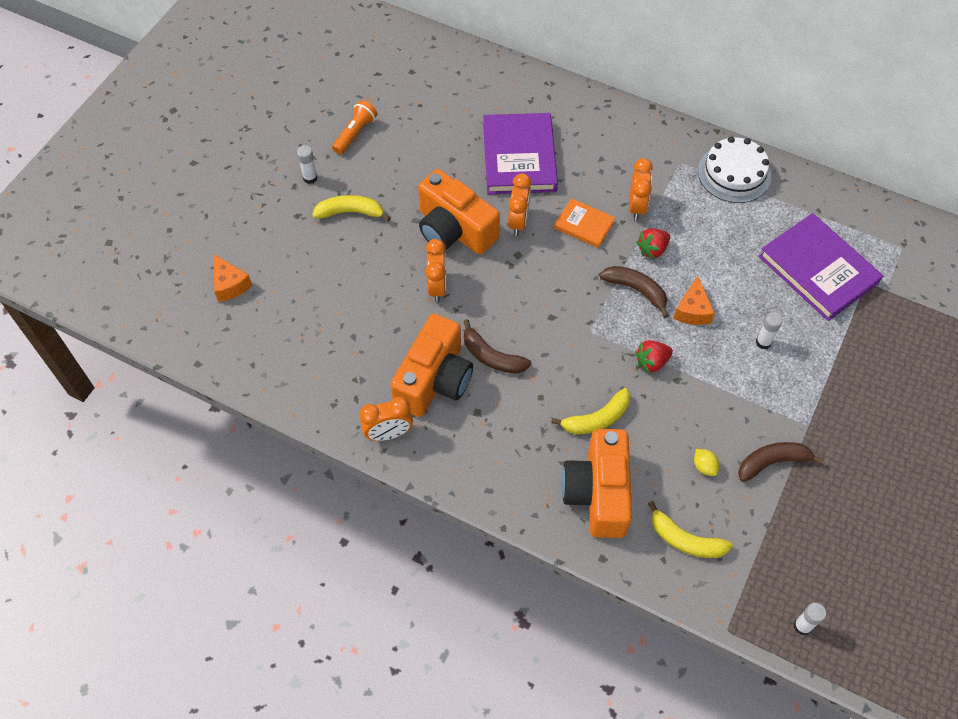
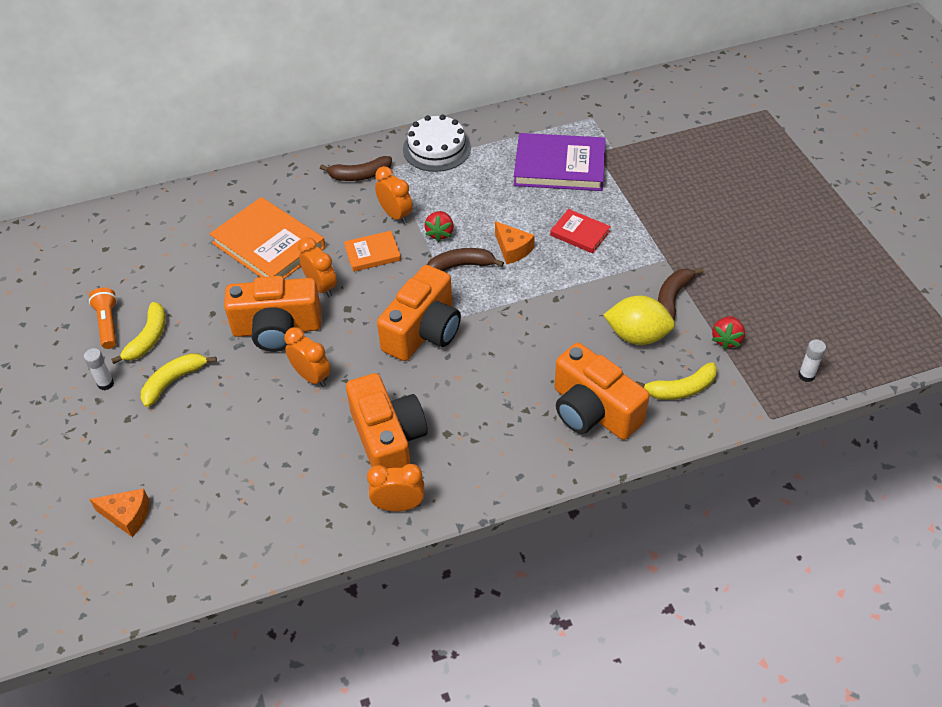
camera: 45 degrees left, 10 degrees down
orange clock [359,397,413,441] -> orange clock turned 120 degrees counterclockwise [367,464,424,511]
brown banana [463,319,531,374] -> brown banana moved to [320,156,392,181]
purple book [483,113,558,194] -> orange book [209,197,326,279]
yellow banana [551,388,631,434] -> yellow banana moved to [111,302,166,364]
red strawberry [635,340,673,373] -> red strawberry moved to [712,316,745,350]
yellow lemon [694,449,719,476] -> yellow lemon [603,295,675,345], size x2.24
white glue stick [756,312,783,350] -> red book [550,209,611,253]
none -> orange camera [377,265,461,361]

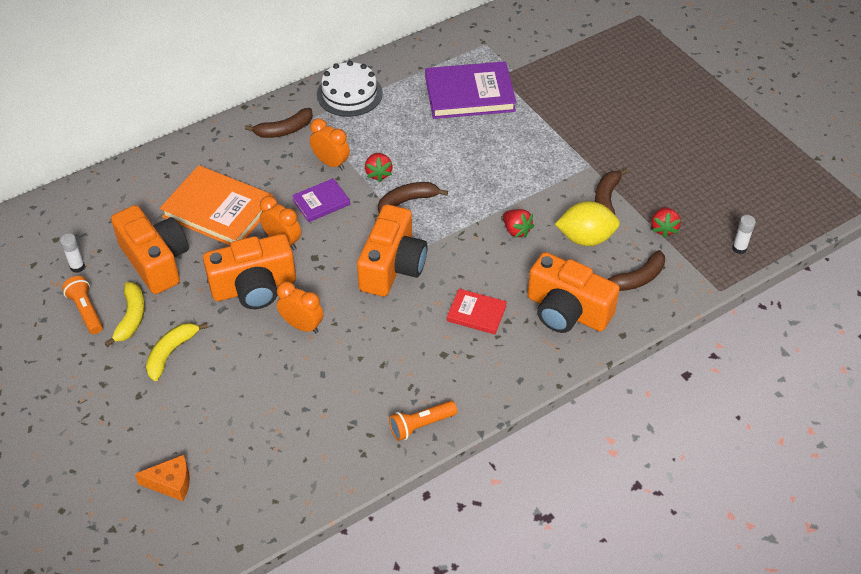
camera: 15 degrees left, 0 degrees up
white glue stick [84,348,114,390] -> white glue stick moved to [60,233,85,273]
orange book [344,231,401,272] -> purple book [292,178,350,222]
orange camera [346,373,427,469] -> orange camera moved to [111,205,189,294]
orange clock [367,464,424,511] -> orange flashlight [389,401,457,441]
orange cheese [495,221,535,264] -> none
red book [550,209,611,253] -> red book moved to [447,289,507,334]
yellow banana [636,362,717,400] -> brown banana [608,250,665,291]
none -> red strawberry [503,209,534,238]

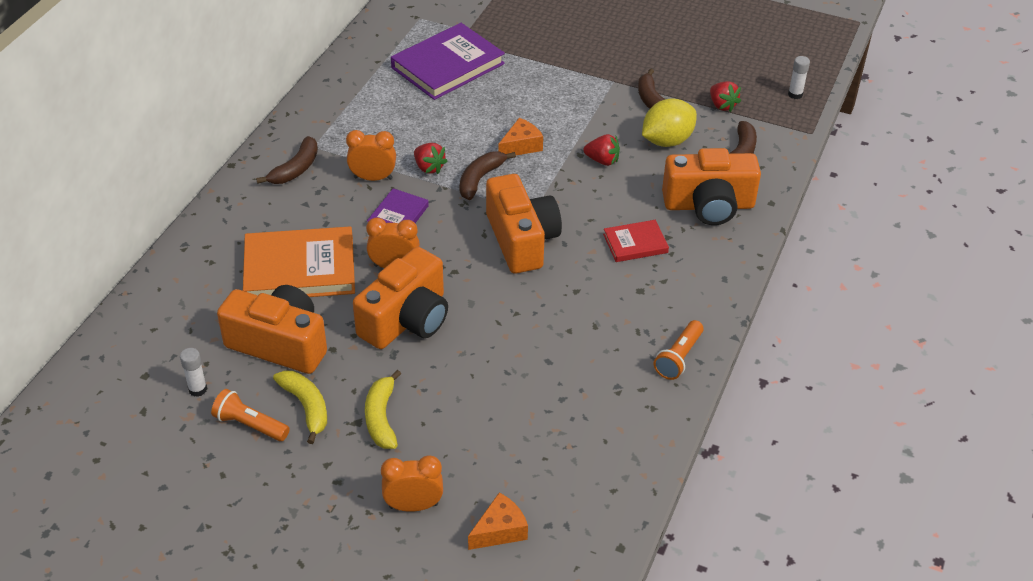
camera: 35 degrees left, 5 degrees down
orange clock [277,281,324,333] -> orange clock moved to [381,456,443,512]
white cake [317,61,383,117] -> none
none -> orange cheese [498,118,543,155]

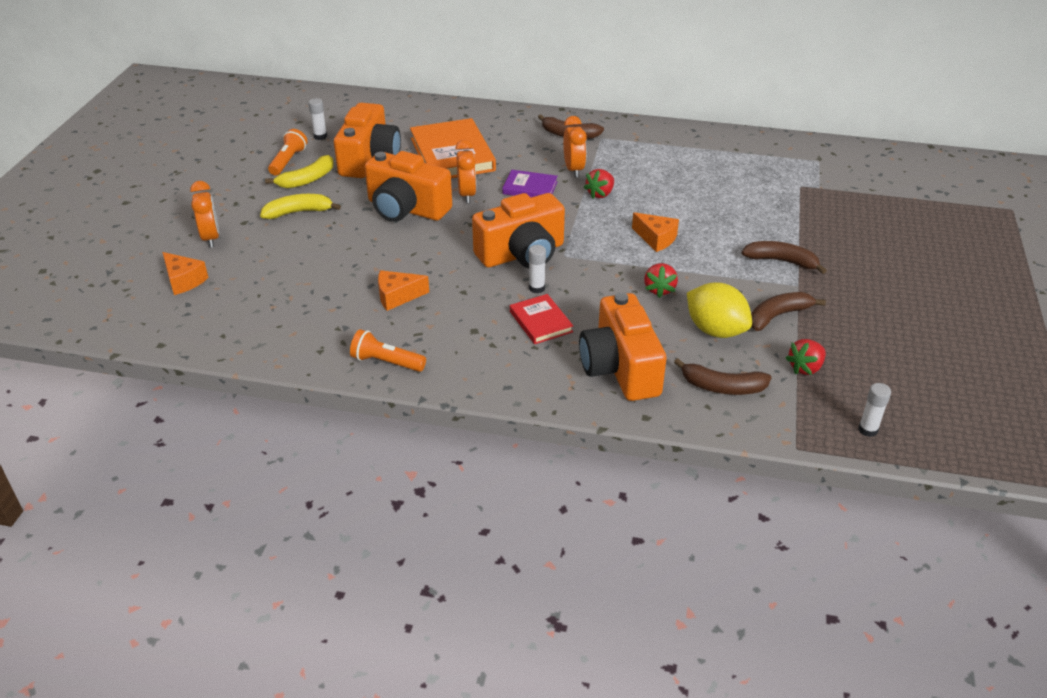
camera: 80 degrees right, 5 degrees down
purple book [391,23,505,100] -> none
brown banana [460,151,516,200] -> brown banana moved to [742,241,827,274]
none -> orange cheese [378,270,429,311]
none -> white glue stick [529,245,546,293]

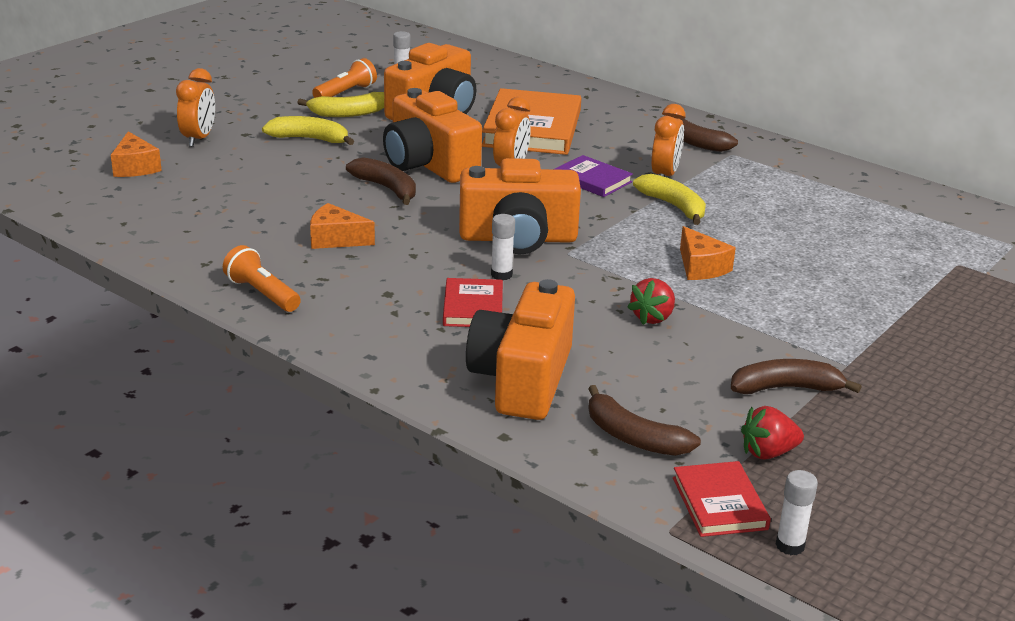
camera: 25 degrees right, 10 degrees down
red strawberry [584,169,614,199] -> yellow banana [633,174,706,225]
yellow lemon [687,282,752,338] -> none
brown banana [742,241,827,274] -> brown banana moved to [346,157,416,205]
none -> red book [673,461,771,537]

